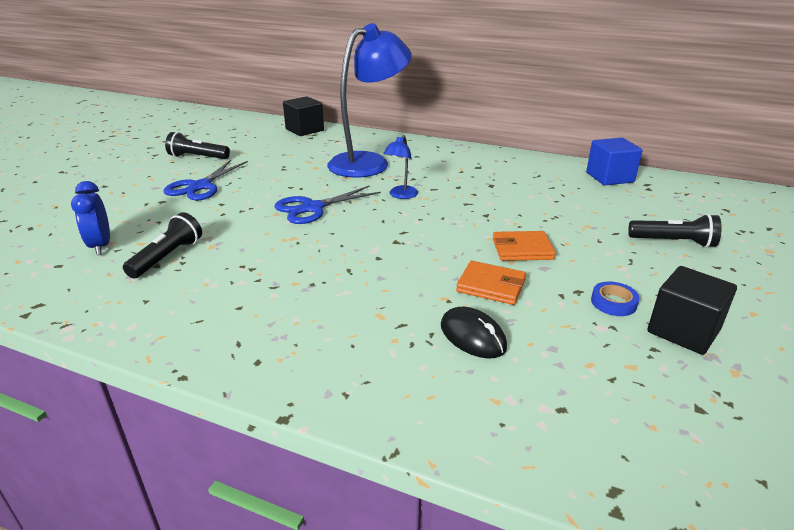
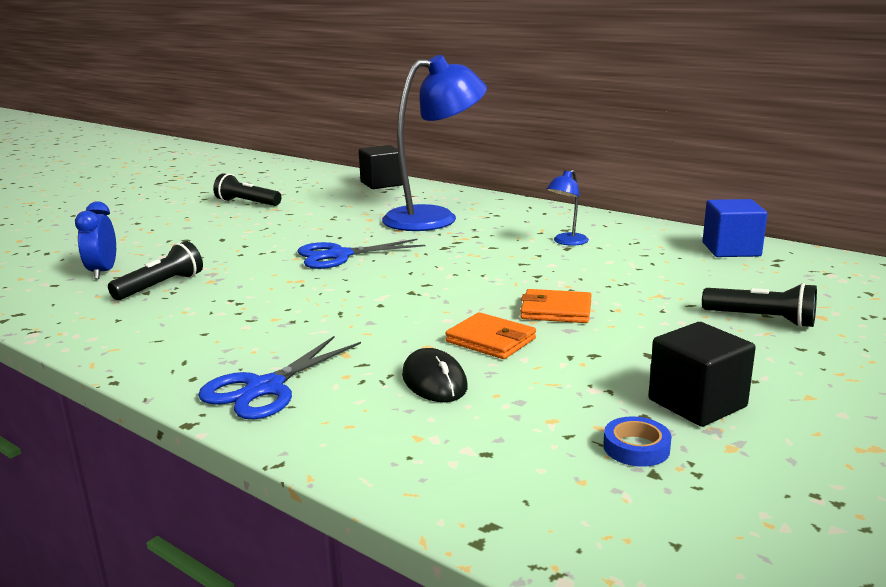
camera: 15 degrees right, 10 degrees down
blue scissors [164,160,248,200] -> blue scissors moved to [198,336,361,420]
blue lamp [383,135,418,199] -> blue lamp moved to [547,170,589,246]
blue tape [591,281,639,316] -> blue tape moved to [603,416,672,467]

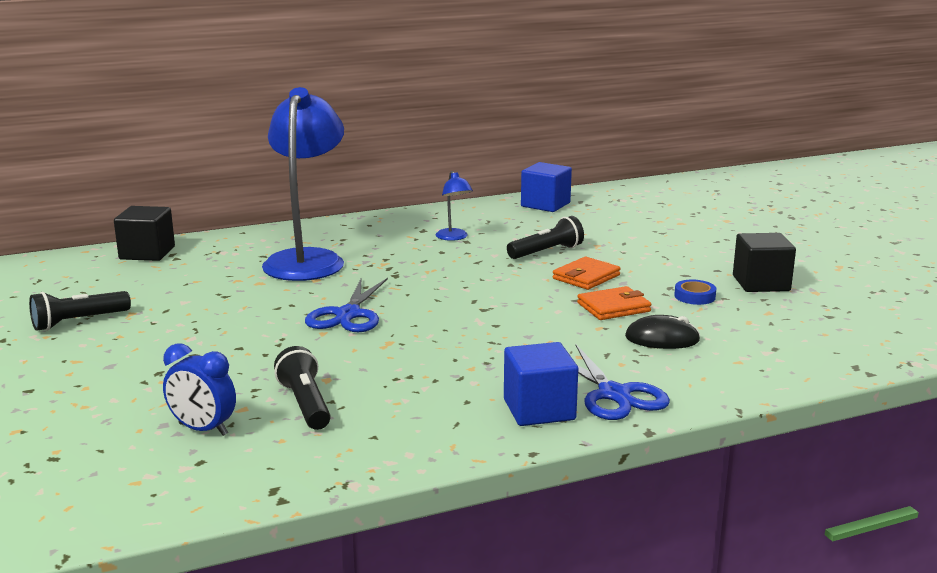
camera: 60 degrees left, 0 degrees up
blue tape [603,416,672,467] -> blue tape moved to [674,279,716,305]
black flashlight [702,283,817,328] -> black flashlight moved to [507,216,584,259]
none -> blue cube [504,342,578,426]

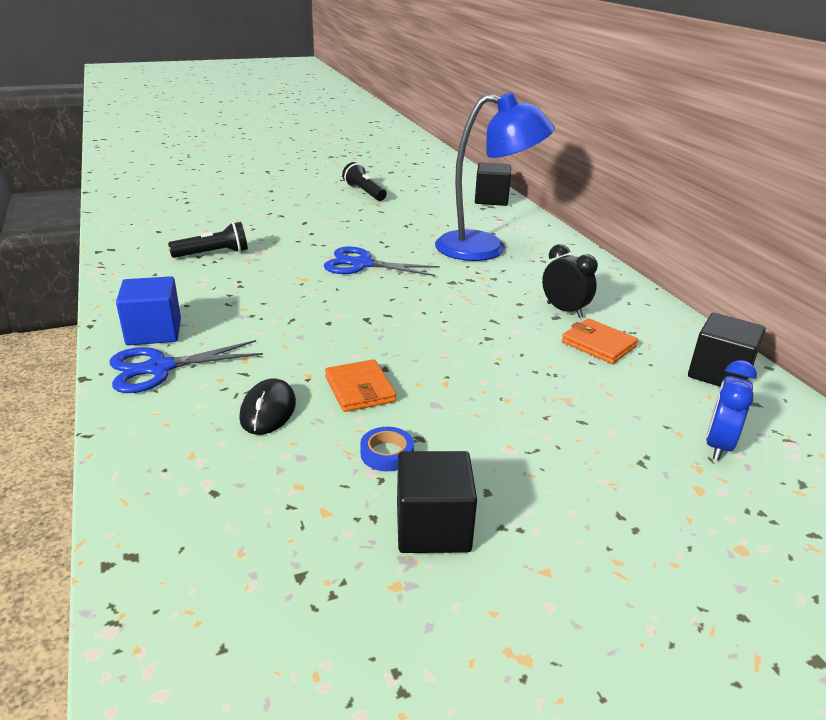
camera: 90 degrees right, 10 degrees up
blue clock [163,343,236,436] -> blue clock moved to [706,360,757,461]
blue lamp [436,171,473,241] -> black clock [542,244,598,318]
black flashlight [507,216,584,259] -> none
blue cube [521,162,572,212] -> black cube [688,313,766,387]
orange wallet [553,257,621,290] -> orange wallet moved to [562,318,638,364]

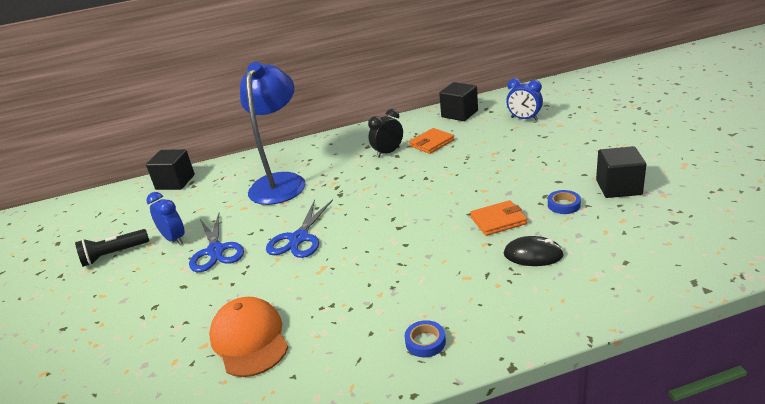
camera: 80 degrees left, 0 degrees up
blue scissors [110,340,263,393] -> blue scissors moved to [189,213,244,272]
blue cube [116,276,181,345] -> blue tape [404,320,446,357]
black flashlight [168,222,248,258] -> orange cap [209,297,288,377]
none -> blue clock [147,192,185,245]

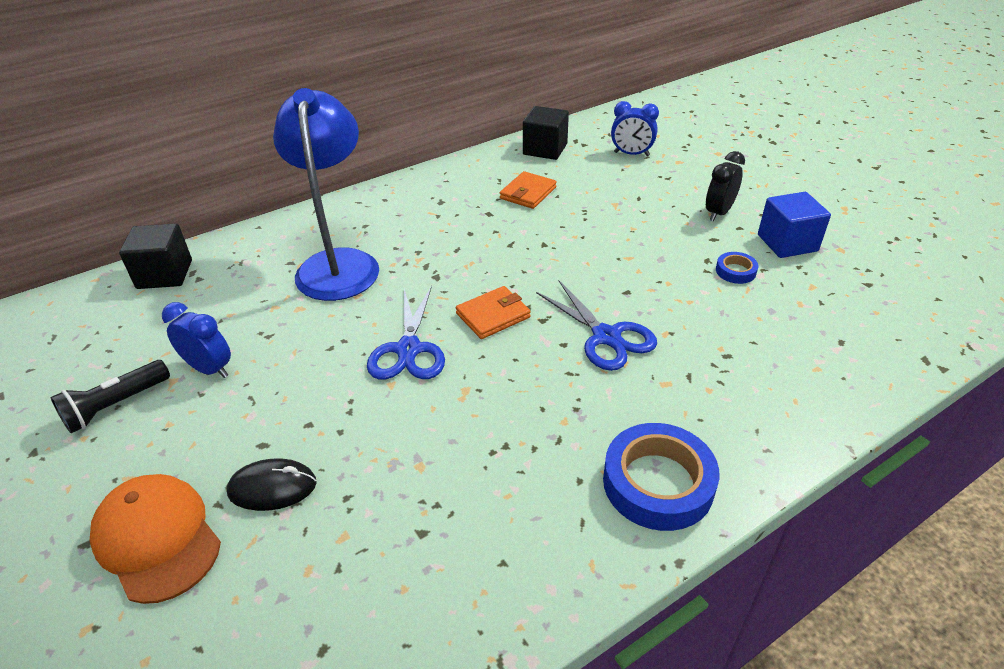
camera: 20 degrees left, 10 degrees up
blue scissors [189,213,244,272] -> blue scissors moved to [536,281,657,371]
orange cap [209,297,288,377] -> orange cap moved to [89,474,221,604]
black clock [368,109,403,158] -> black clock moved to [706,151,745,221]
blue tape [404,320,446,357] -> blue tape [603,423,719,531], size x2.05
orange wallet [470,200,527,236] -> orange wallet moved to [456,286,531,339]
black mouse [504,236,564,266] -> black mouse moved to [227,459,317,511]
black cube [596,146,646,198] -> blue cube [758,192,831,258]

